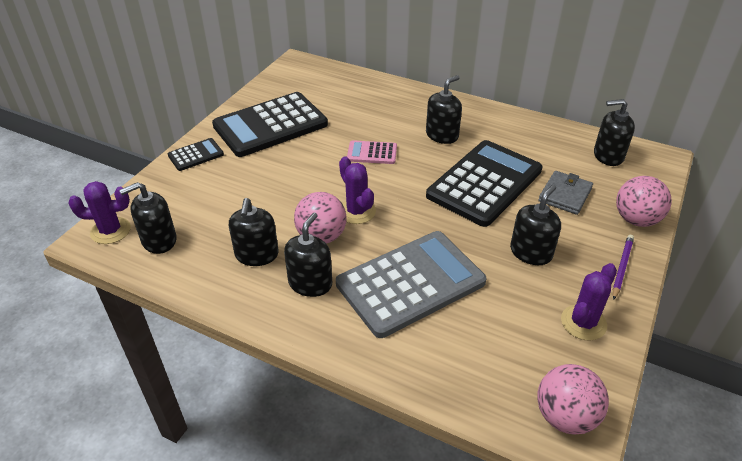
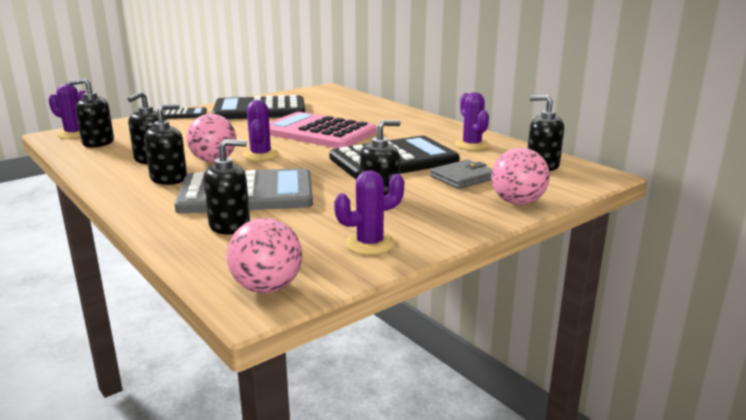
camera: 25 degrees right, 20 degrees down
pink calculator [347,140,397,164] -> pink calculator [269,112,376,148], size x2.19
black soap dispenser [426,75,462,144] -> black soap dispenser moved to [204,139,250,234]
purple pencil [613,235,634,300] -> none
none -> purple cactus [455,92,489,150]

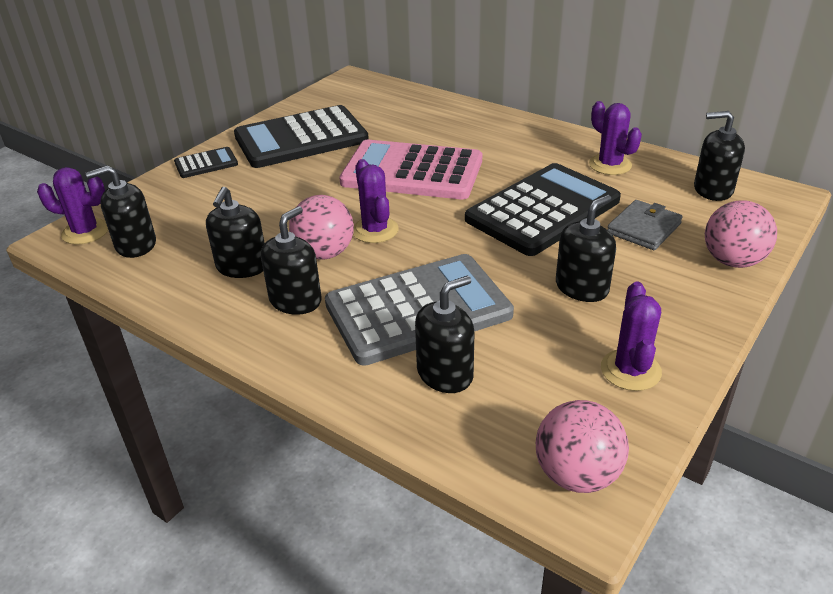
camera: 15 degrees left, 15 degrees up
purple cactus [334,171,404,255] -> purple cactus turned 45 degrees counterclockwise [601,282,662,391]

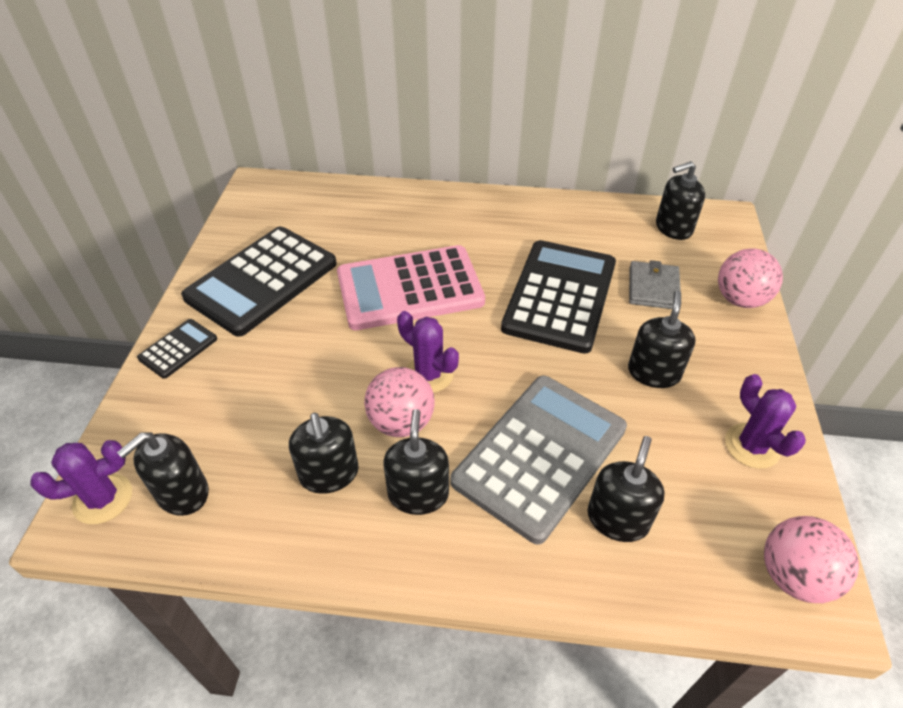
camera: 30 degrees left, 10 degrees up
purple cactus [589,101,642,175] -> none

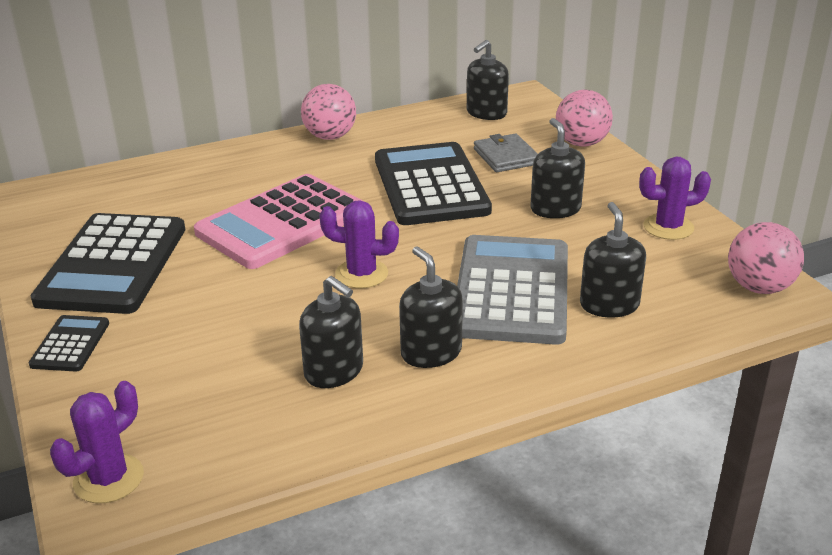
camera: 30 degrees left, 15 degrees down
black soap dispenser [117,432,209,516] -> none
pink ball [364,367,435,437] -> pink ball moved to [301,84,356,140]
purple cactus [725,374,806,469] -> purple cactus turned 45 degrees counterclockwise [639,157,711,240]

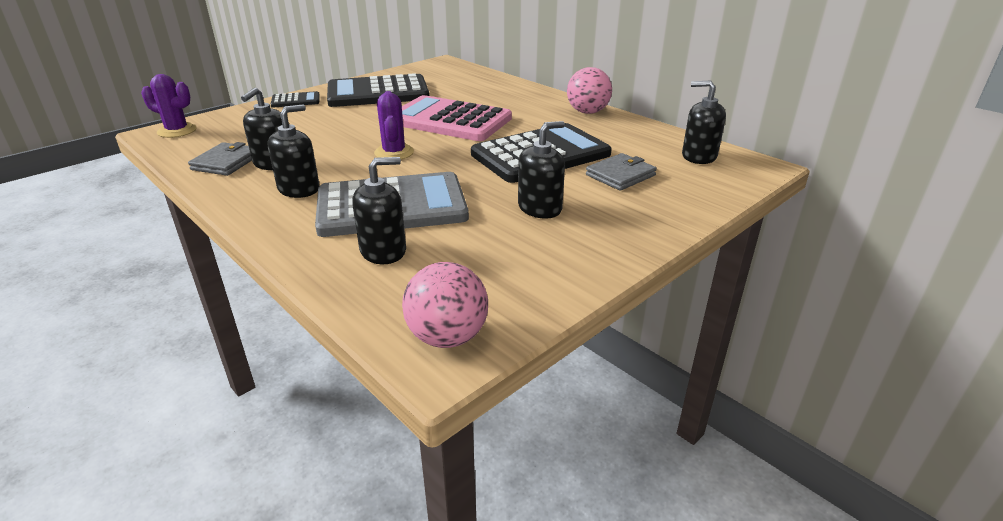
camera: 70 degrees right, 0 degrees up
pink ball [556,90,613,146] -> none
purple cactus [639,157,711,240] -> none
none -> grey wallet [188,142,252,176]

